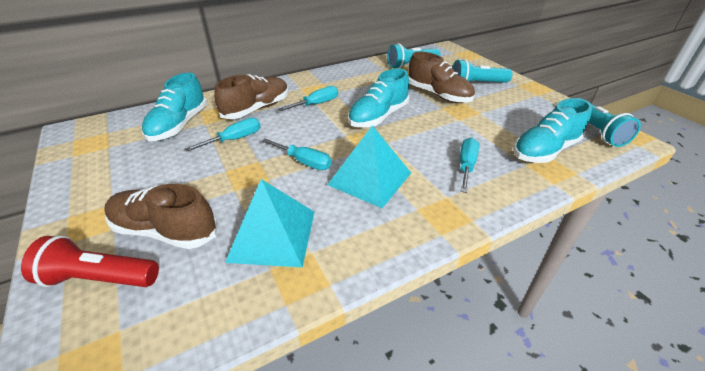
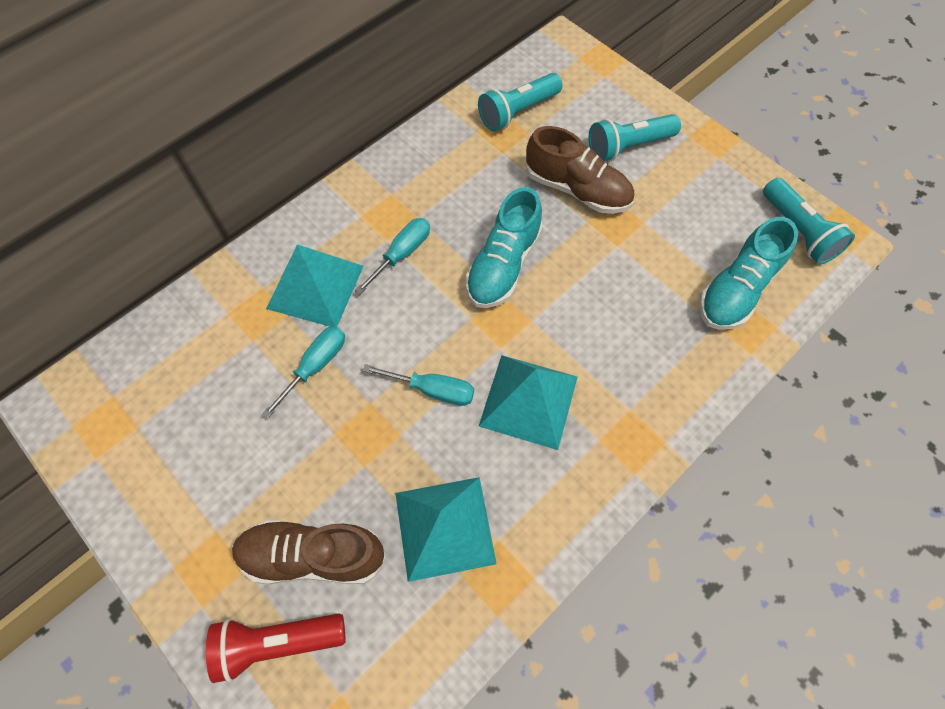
camera: 15 degrees left, 25 degrees up
turquoise shoe [142,73,207,141] -> none
brown shoe [214,74,289,119] -> turquoise pyramid [266,244,364,327]
turquoise screwdriver [460,138,479,193] -> none

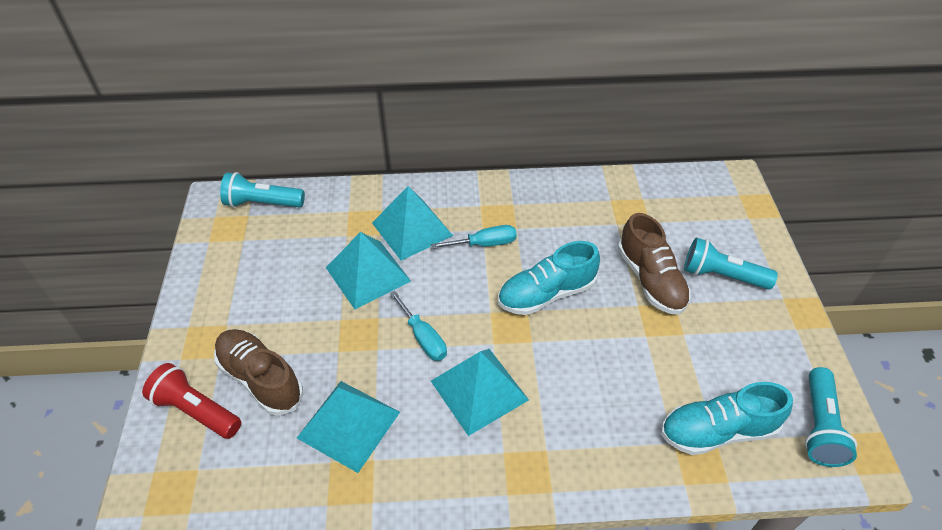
camera: 40 degrees right, 15 degrees down
turquoise screwdriver [262,326,345,419] -> turquoise pyramid [326,232,411,309]
turquoise flashlight [478,73,562,131] -> turquoise flashlight moved to [220,172,305,207]

